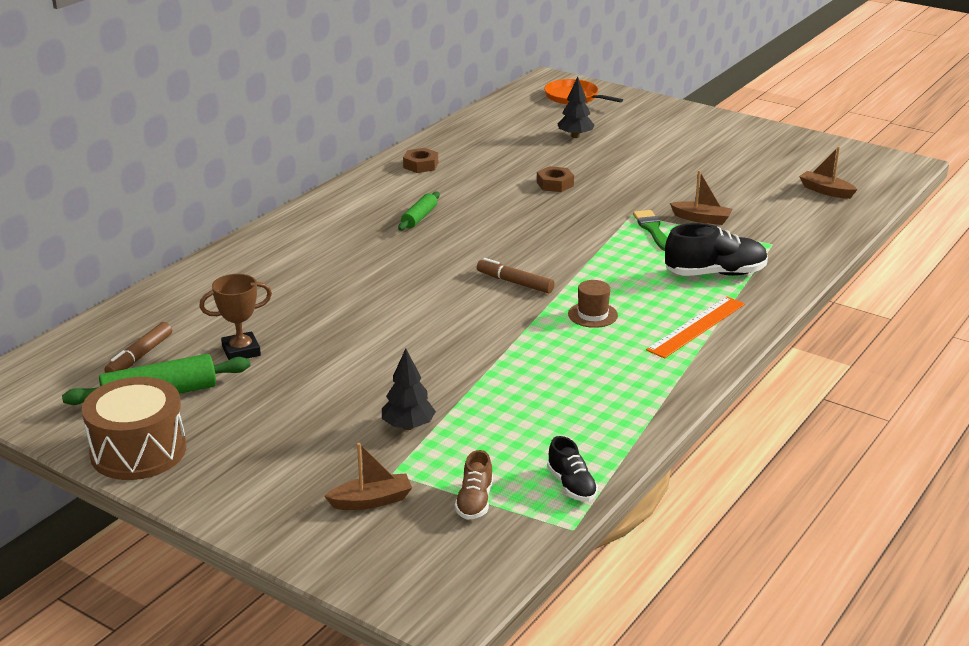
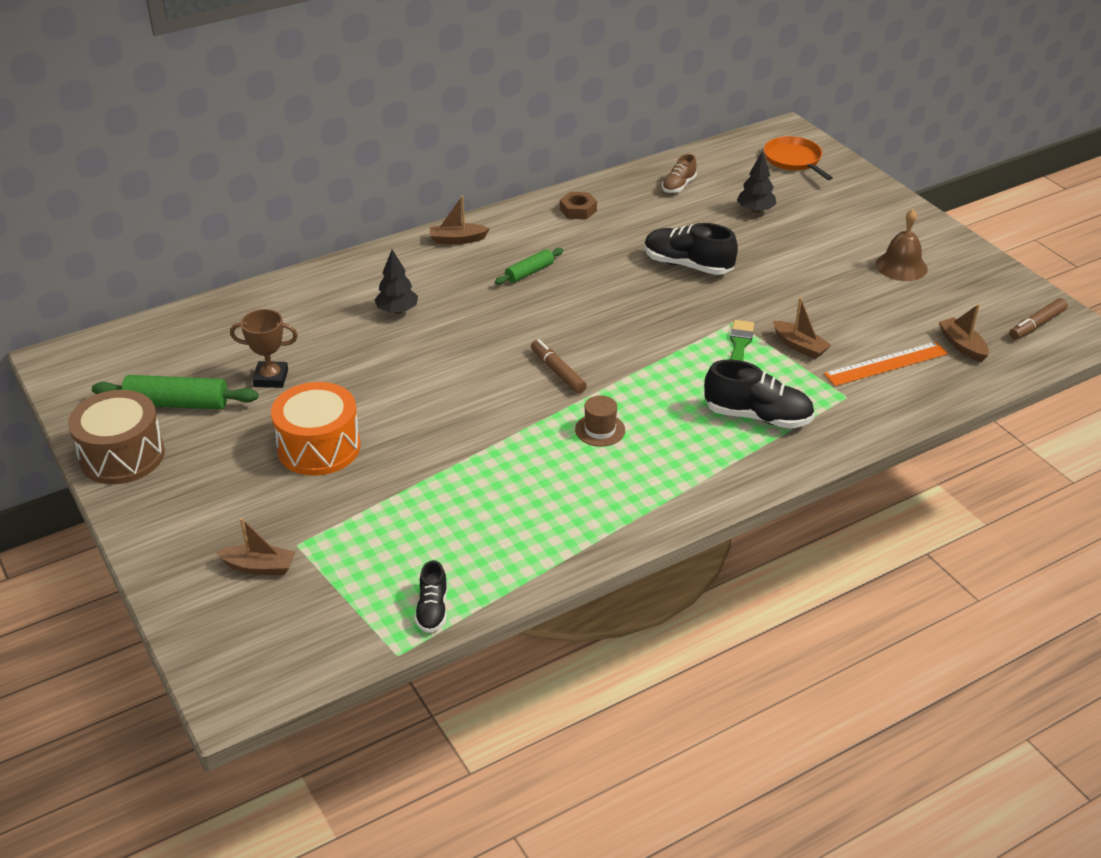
camera: 25 degrees right, 10 degrees up
brown marker [104,322,172,373] -> brown marker moved to [1009,298,1068,340]
black tree [382,349,436,430] -> black tree moved to [374,249,418,314]
brown shoe [455,450,493,520] -> brown shoe moved to [662,154,697,193]
brown nut [537,166,574,192] -> black shoe [644,223,738,275]
orange ruler [646,296,745,359] -> orange ruler moved to [824,342,948,386]
none -> orange drum [271,382,360,476]
none -> brown boat [430,196,490,244]
none -> brown bell [876,209,928,281]

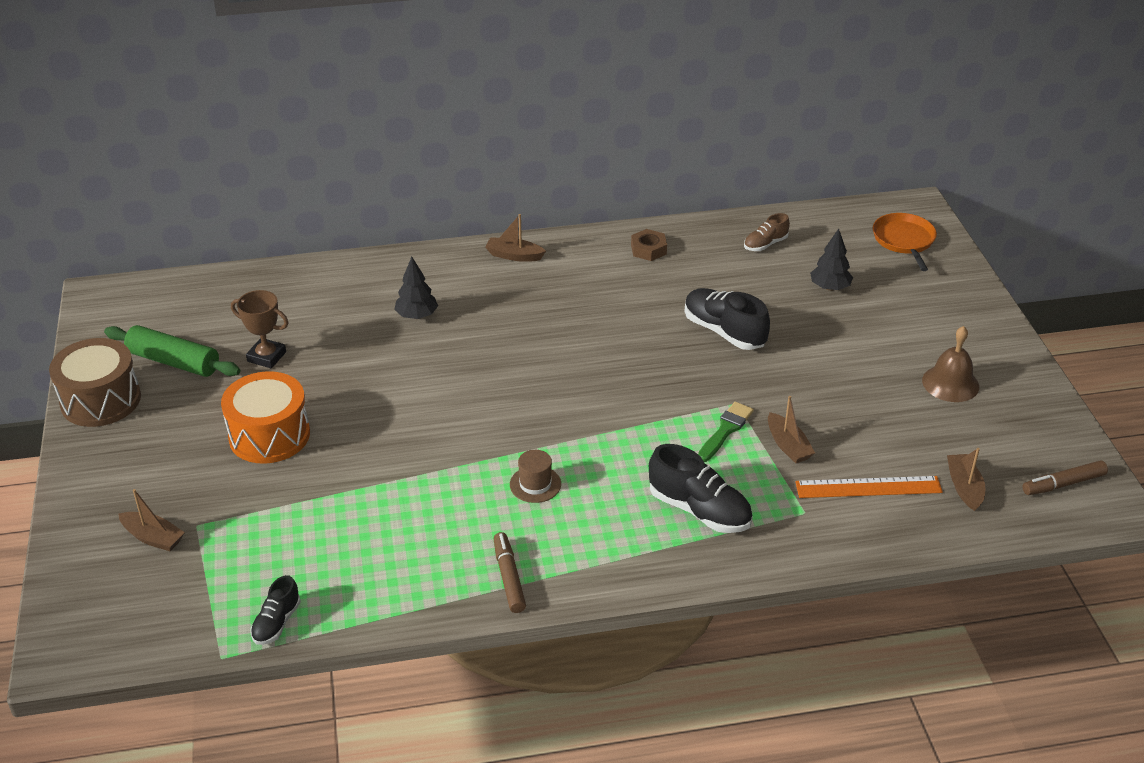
camera: 20 degrees right, 0 degrees up
green rolling pin [495,248,564,285] -> none
brown marker [531,339,587,394] -> brown marker moved to [494,532,526,613]

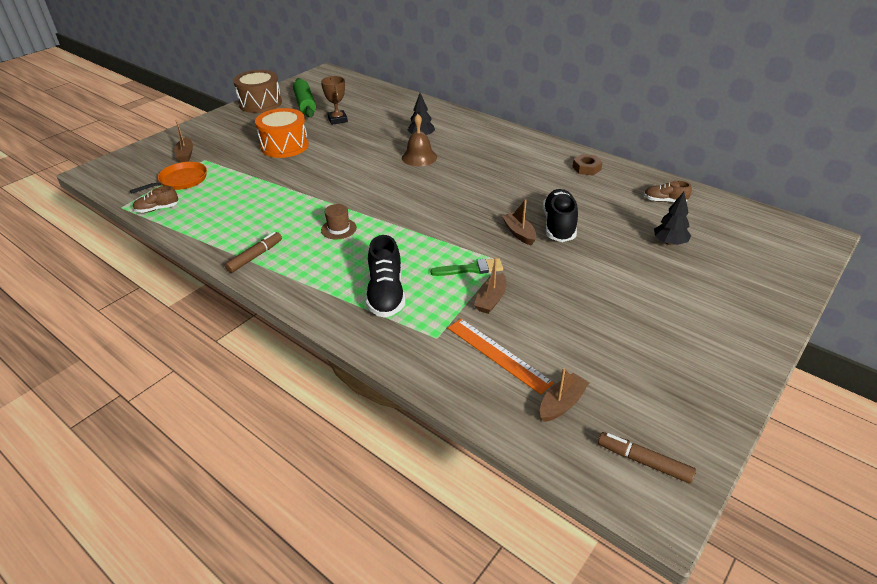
camera: 50 degrees right, 0 degrees up
black shoe [250,575,301,645] -> brown shoe [133,186,178,213]
brown boat [485,214,546,262] -> brown boat moved to [502,199,536,246]
orange pan [873,213,937,271] -> orange pan moved to [130,162,207,194]
brown bell [922,326,979,402] -> brown bell moved to [402,114,437,166]

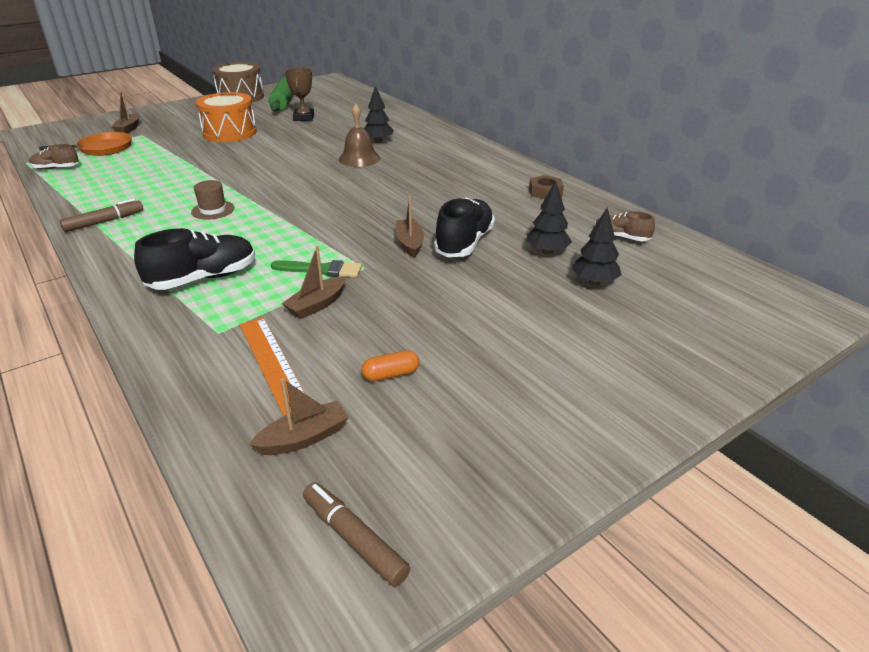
camera: 15 degrees right, 5 degrees down
black shoe [366,235,405,318] -> black shoe turned 135 degrees counterclockwise [134,228,255,290]
none -> orange capsule [361,350,419,382]
none -> black tree [526,180,572,254]

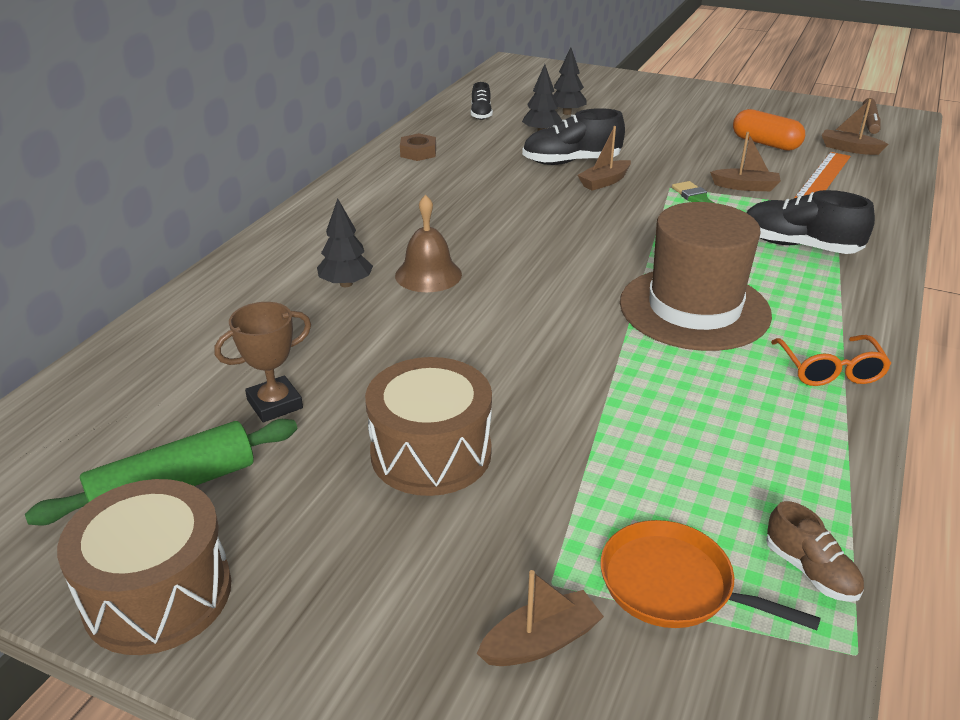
camera: 120 degrees left, 0 degrees up
brown marker [60,199,143,232] -> orange glasses [771,335,891,386]
brown hat [191,180,235,220] -> brown hat [620,202,772,351], size x2.47
orange drum [196,92,257,142] -> brown drum [365,357,492,496]
orange capsule [361,350,419,382] -> orange capsule [733,109,805,151], size x1.77
brown shoe [595,211,655,241] -> black shoe [471,82,493,120]

